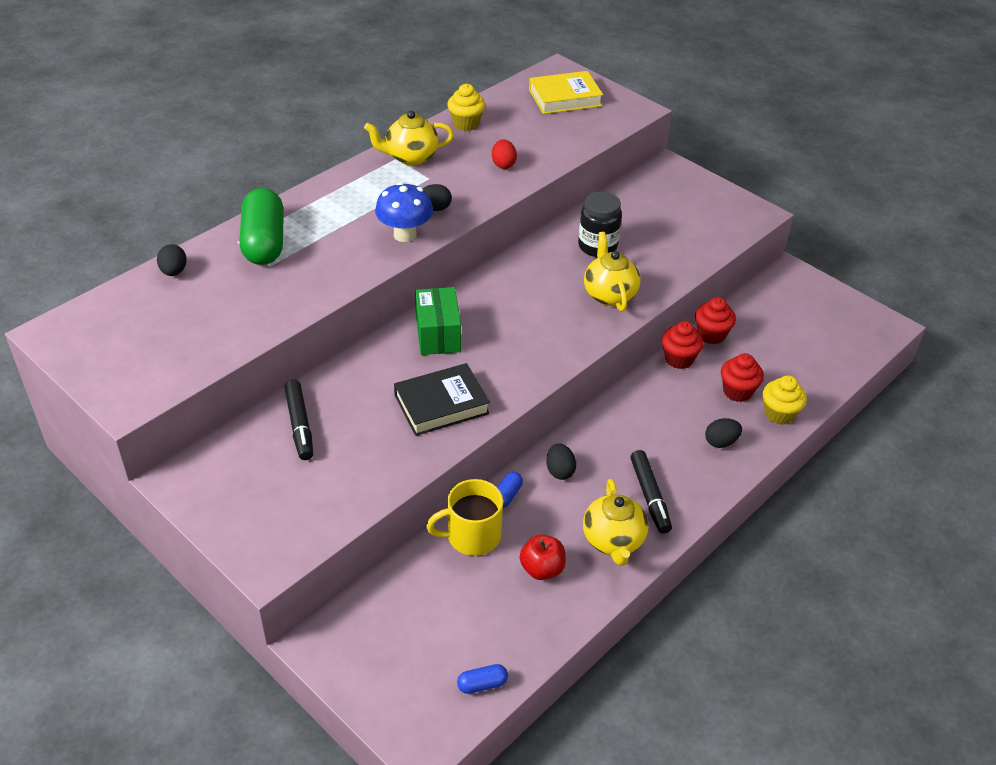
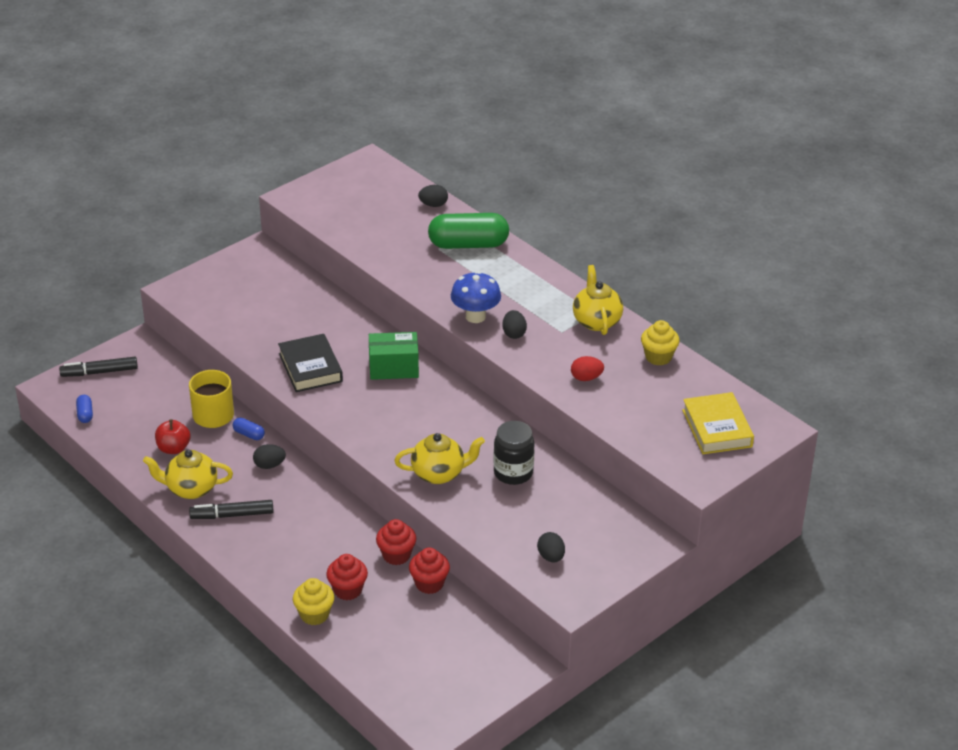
camera: 95 degrees right, 5 degrees down
black marker [284,380,313,460] -> black marker moved to [59,357,138,377]
black egg [705,418,742,448] -> black egg moved to [537,532,565,562]

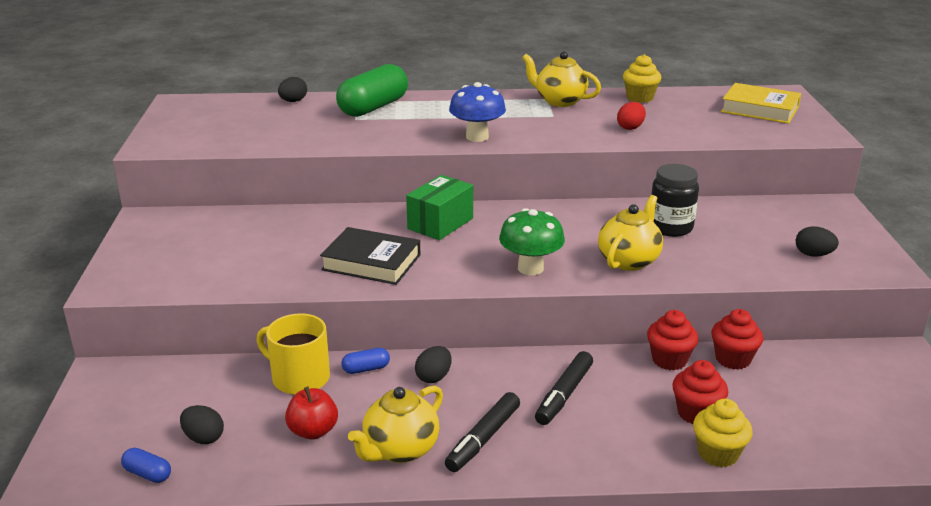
camera: 50 degrees left, 10 degrees down
black marker [59,357,138,377] -> black marker moved to [535,351,593,425]
black egg [502,310,527,339] -> black egg moved to [180,405,224,444]
none -> green mushroom [499,208,565,275]

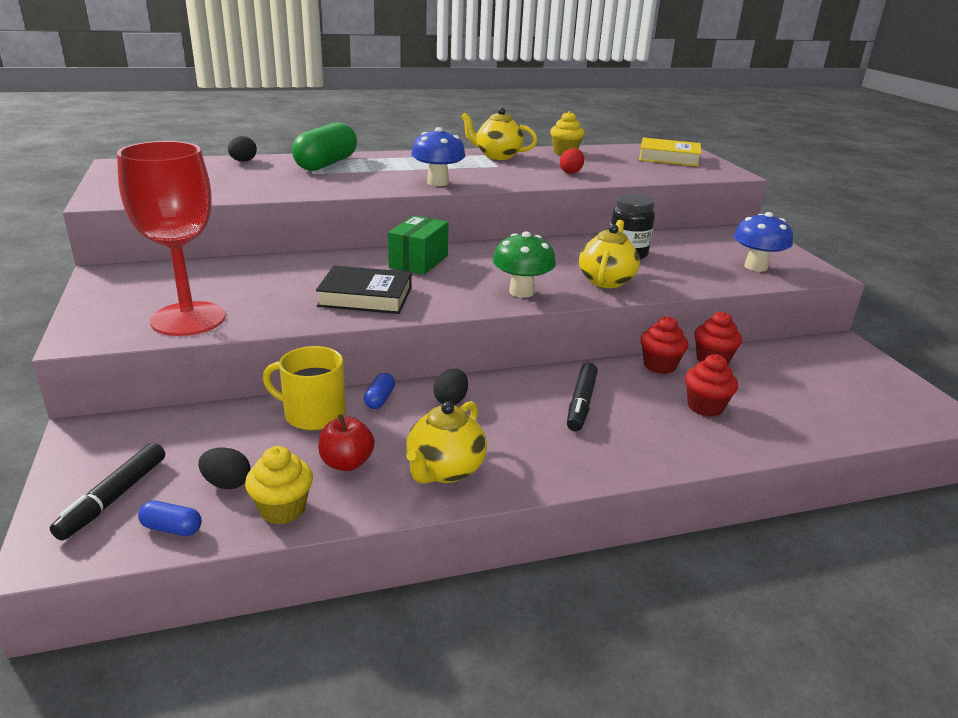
camera: 15 degrees left, 0 degrees up
blue capsule [341,348,390,374] -> blue capsule turned 45 degrees counterclockwise [364,373,395,409]
black marker [445,392,520,472] -> black marker moved to [50,443,165,540]
yellow cupcake [693,399,753,467] -> yellow cupcake moved to [245,446,313,524]
black egg [796,226,839,257] -> blue mushroom [734,212,793,272]
none -> red goblet [117,141,226,336]

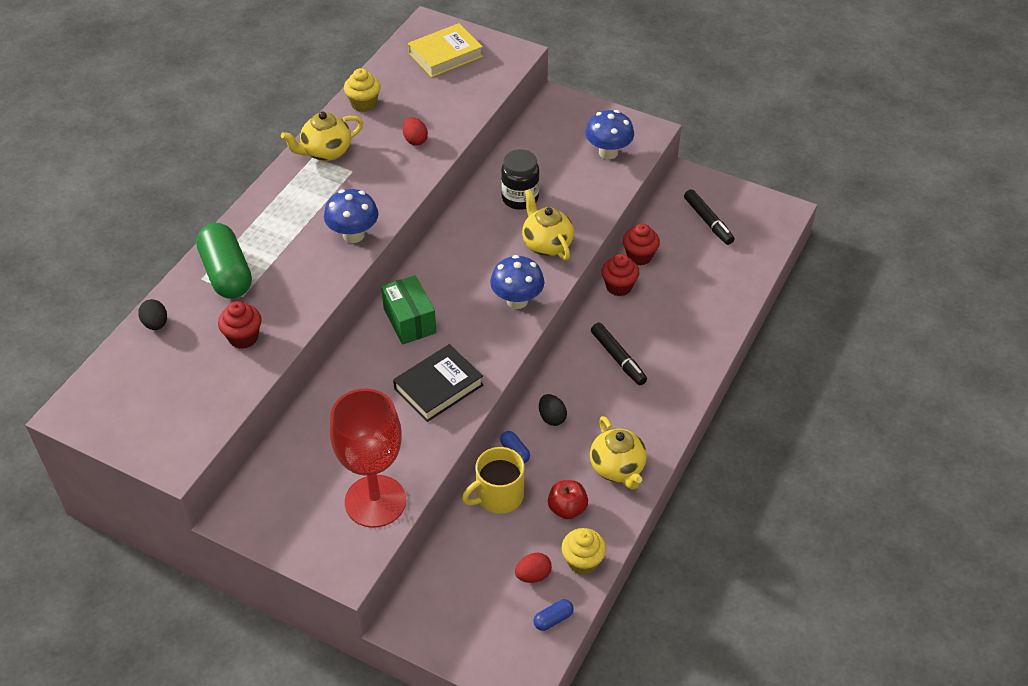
camera: 45 degrees left, 20 degrees up
black marker [50,443,165,540] -> black marker moved to [684,189,734,245]
black egg [198,447,251,489] -> red egg [515,552,552,583]
green mushroom [493,232,556,298] -> blue mushroom [490,255,544,309]
red cupcake [685,354,738,417] -> red cupcake moved to [218,301,262,349]

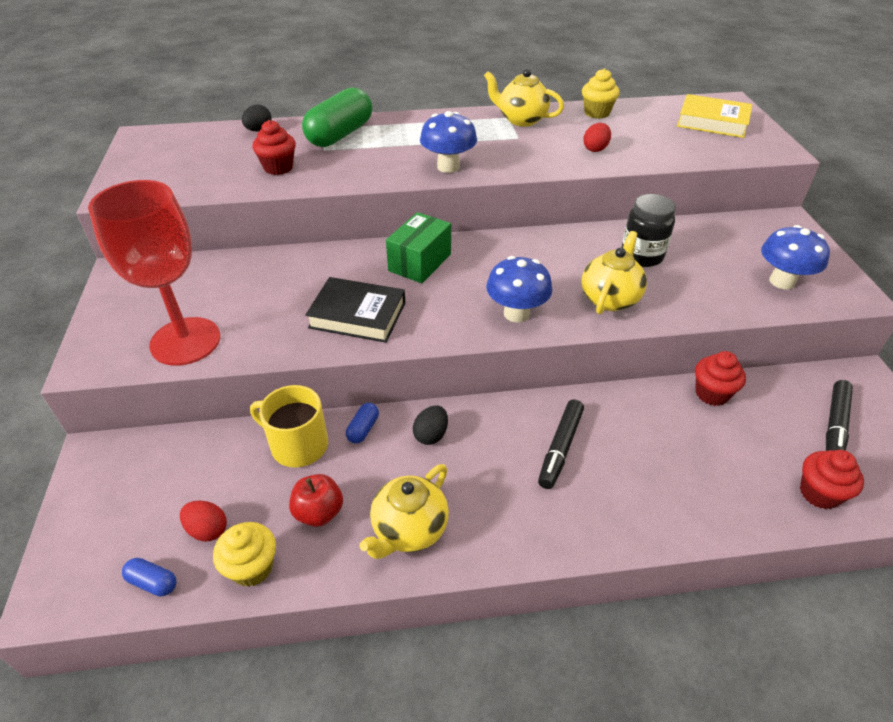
camera: 55 degrees right, 5 degrees down
red cupcake [601,254,639,296] -> red cupcake moved to [800,450,864,509]

